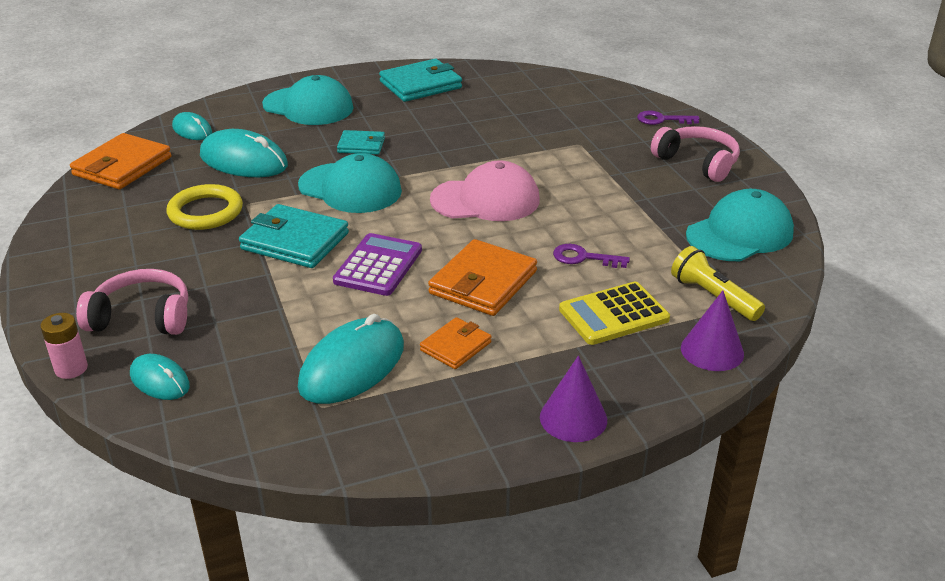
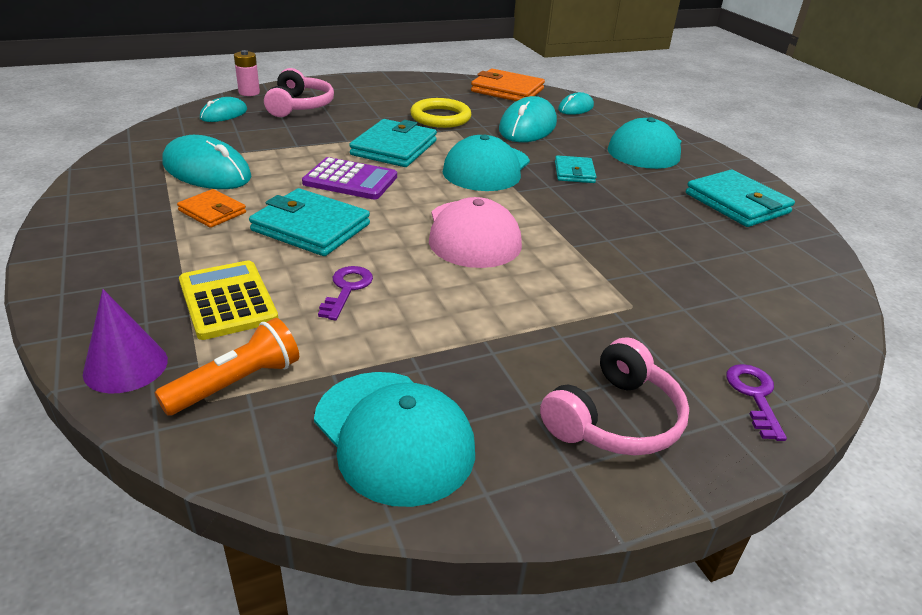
camera: 85 degrees right, 0 degrees up
orange wallet [428,239,537,316] -> turquoise wallet [249,188,370,256]
purple cone [540,356,607,442] -> none
yellow flashlight [671,246,765,321] -> orange flashlight [155,318,299,416]

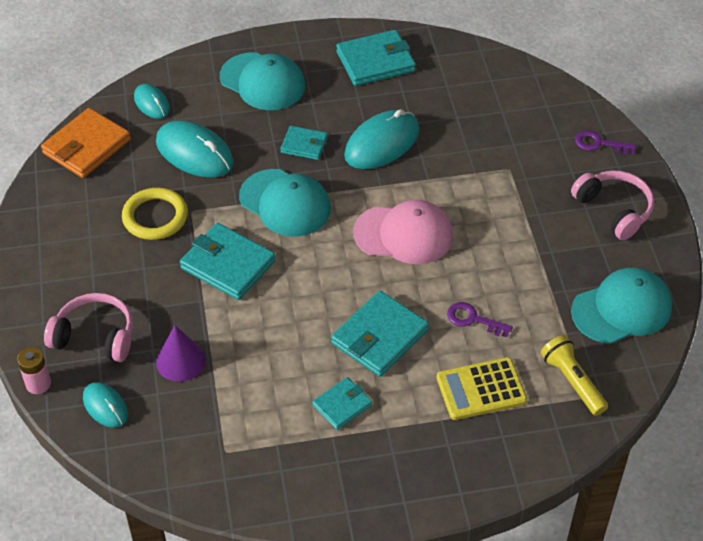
camera: 75 degrees left, 15 degrees up
purple cone [83,289,168,393] -> purple cone moved to [156,326,206,382]
orange flashlight [155,318,299,416] -> yellow flashlight [541,335,608,416]
turquoise mouse [163,135,252,189] -> turquoise mouse moved to [344,109,419,169]
orange wallet [177,189,246,228] -> turquoise wallet [312,377,372,430]
purple calculator [302,157,397,199] -> none

